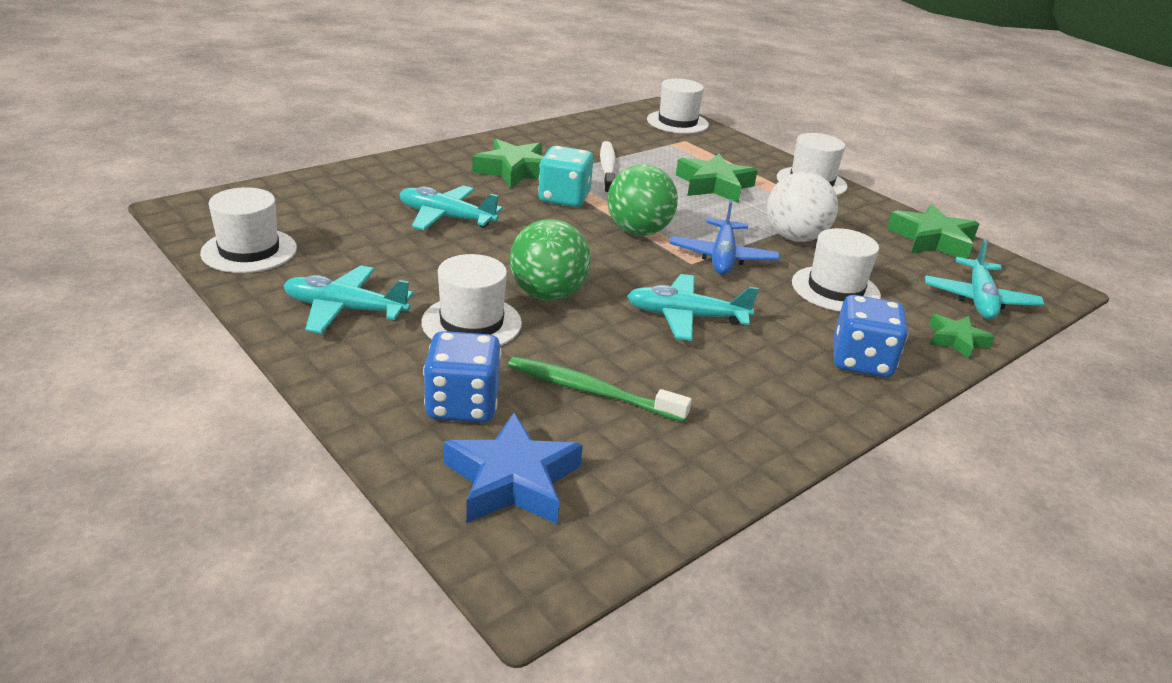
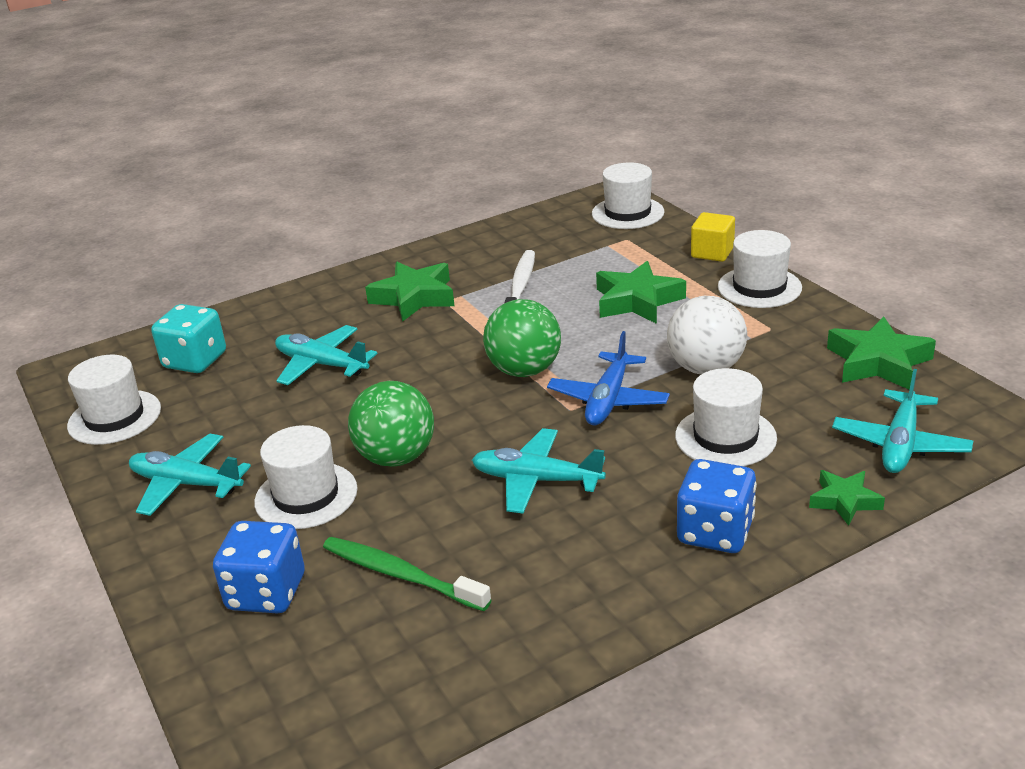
camera: 15 degrees right, 0 degrees up
blue star [444,413,583,524] -> none
turquoise dice [538,146,593,207] -> turquoise dice moved to [151,304,226,373]
none -> yellow cube [691,212,735,262]

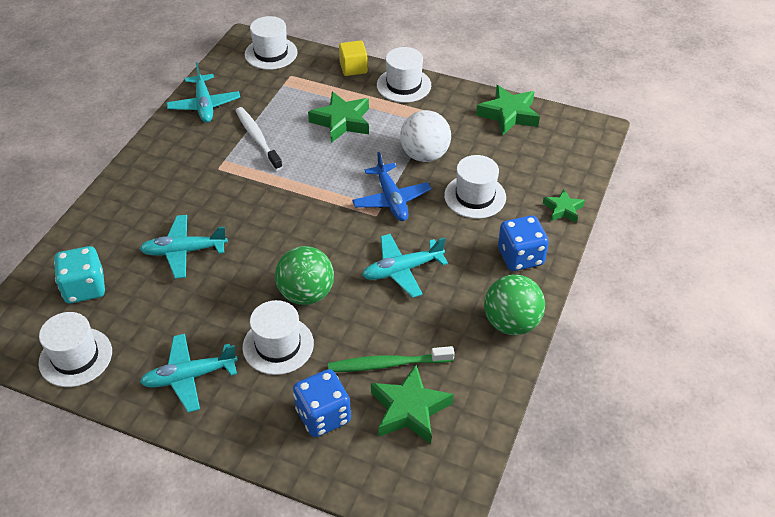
camera: 40 degrees left, 15 degrees up
green star [365,262,455,322] -> green star moved to [371,365,454,444]
green ball [483,299,561,377] -> green ball moved to [484,275,545,335]
turquoise plane [832,369,973,473] -> turquoise plane moved to [167,62,240,122]

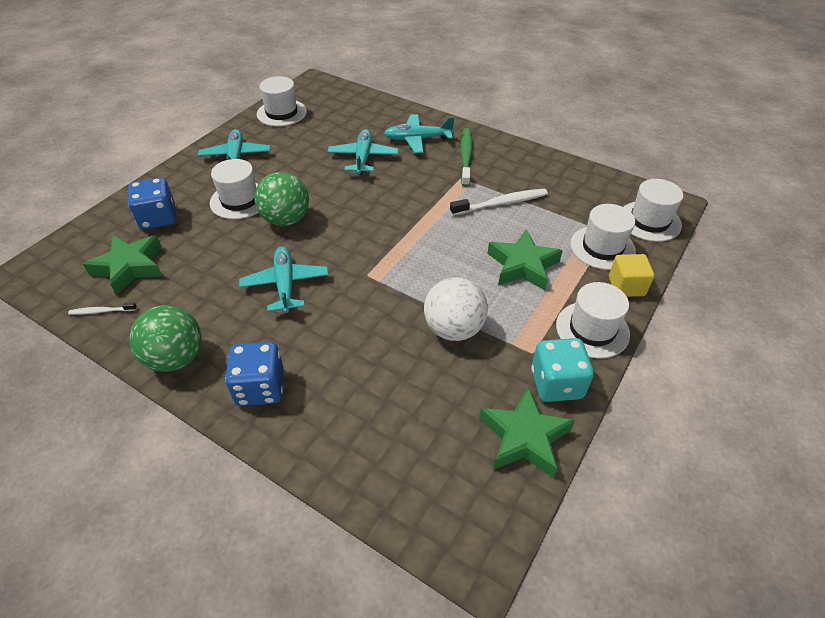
camera: 100 degrees right, 0 degrees up
turquoise dice [54,246,105,303] -> turquoise dice moved to [531,338,594,402]
turquoise plane [167,62,240,122] -> turquoise plane moved to [384,114,455,153]
green toothbrush [328,346,455,372] -> green toothbrush moved to [461,128,472,187]
blue plane [352,152,431,221] -> none
white hat [444,155,506,219] -> white hat moved to [571,204,636,270]
green star [543,189,585,223] -> none
none -> white toothbrush [68,302,137,315]

